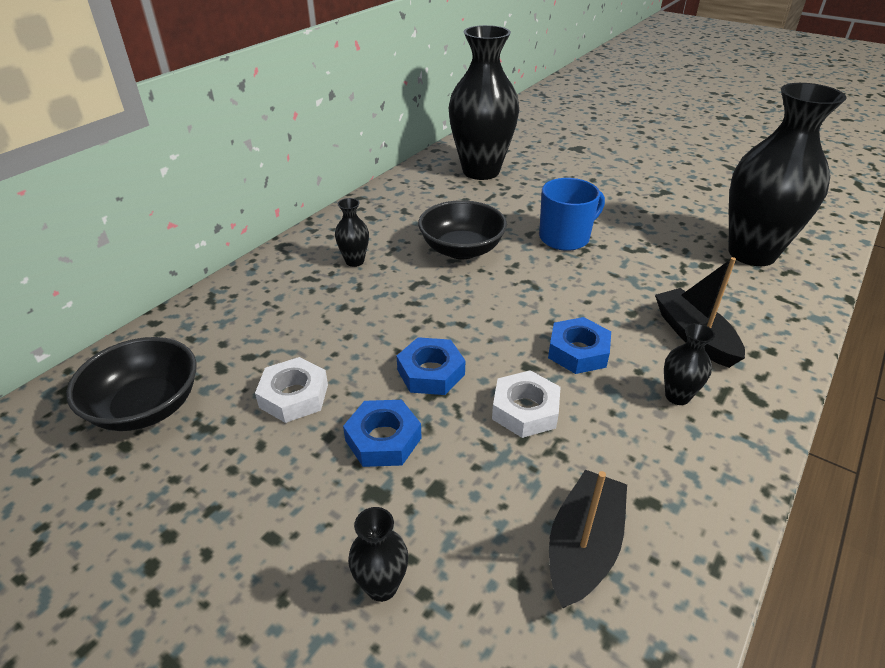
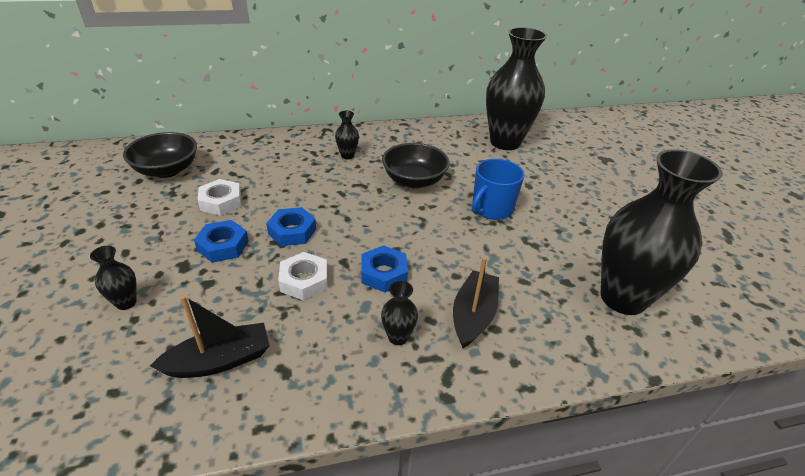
camera: 40 degrees right, 0 degrees up
blue mug [539,178,605,251] -> blue mug turned 120 degrees clockwise [472,159,524,220]

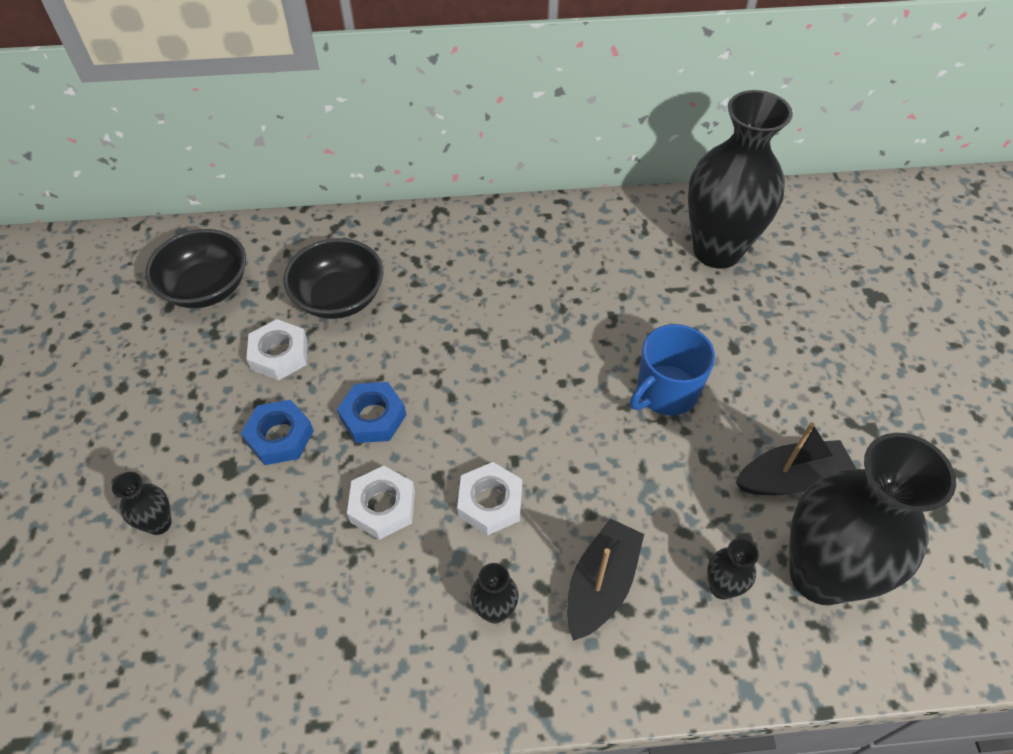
camera: 10 degrees right, 15 degrees up
black boat [150,295,270,378] -> black boat moved to [736,422,856,495]
black vase [335,111,359,160] -> black vase moved to [707,538,759,599]
blue nut [361,245,408,292] -> white nut [457,462,522,536]
black bowl [382,143,450,188] -> black bowl moved to [283,238,384,319]

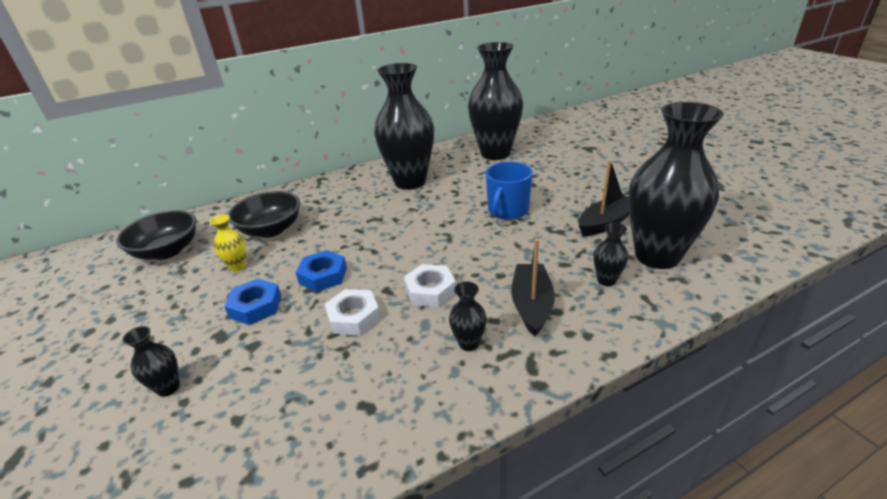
camera: 20 degrees left, 20 degrees down
white nut [246,319,307,381] -> yellow vase [210,214,246,272]
none -> black vase [374,63,434,190]

